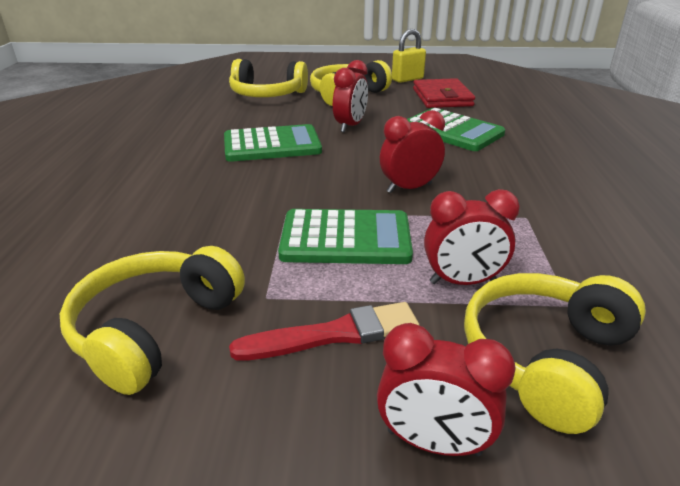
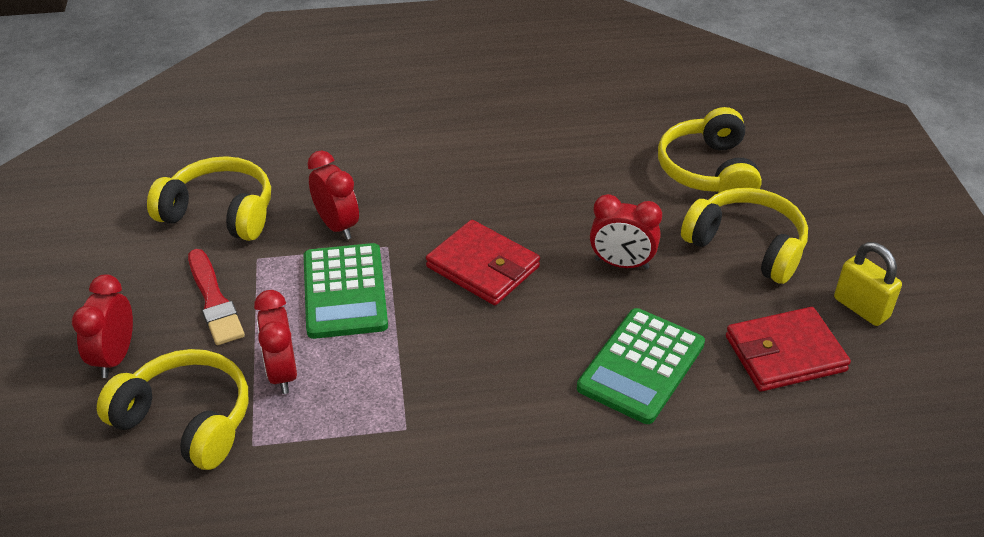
camera: 80 degrees right, 10 degrees up
green calculator [224,124,322,162] -> none
red clock [380,110,445,193] -> red clock moved to [307,150,359,240]
none -> red wallet [426,220,540,305]

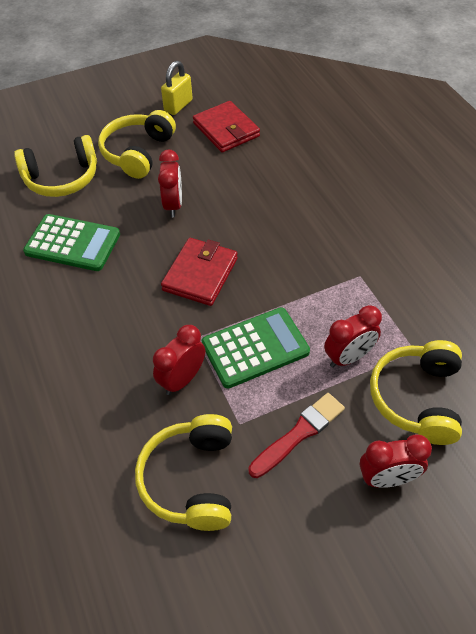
camera: 105 degrees left, 10 degrees up
green calculator [577,308,705,424] -> green calculator moved to [23,214,120,271]

